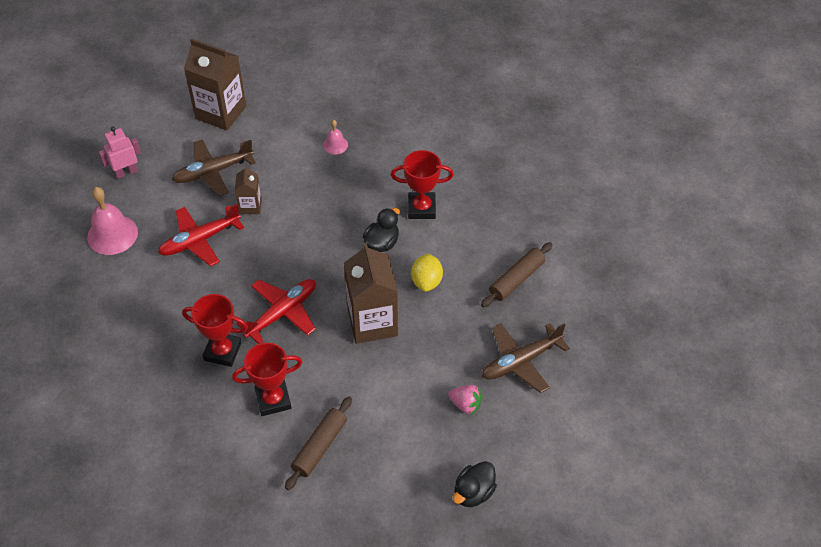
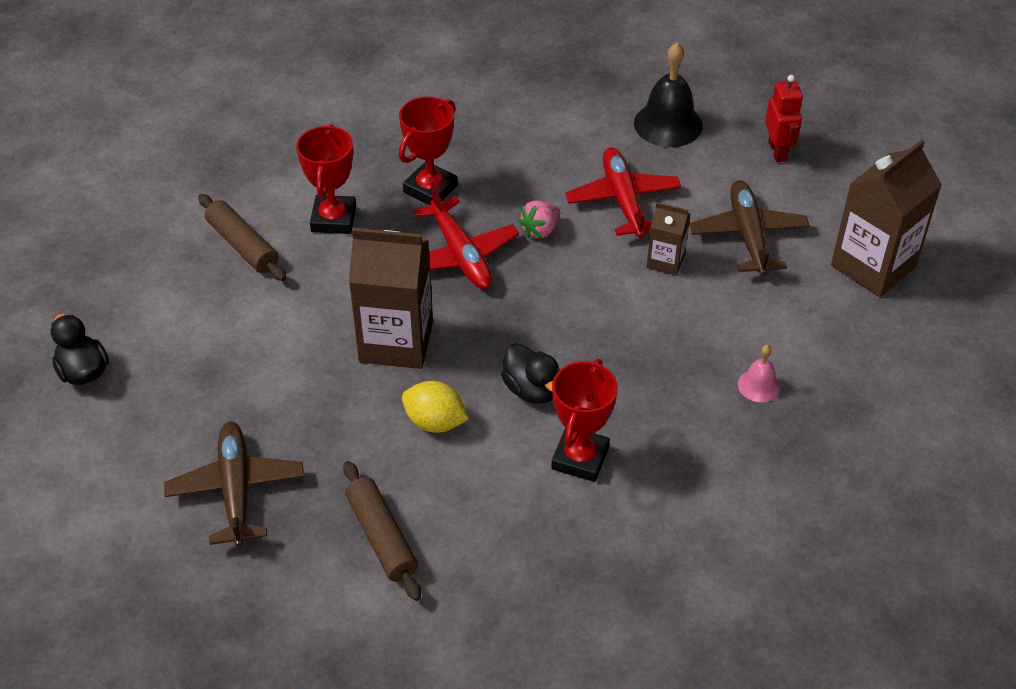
camera: 110 degrees right, 5 degrees down
pink bell [87,187,138,255] -> black bell [634,43,703,147]
pink robot [99,126,141,179] -> red robot [765,75,803,162]
pink strawberry [449,385,482,415] -> pink strawberry moved to [518,201,560,239]

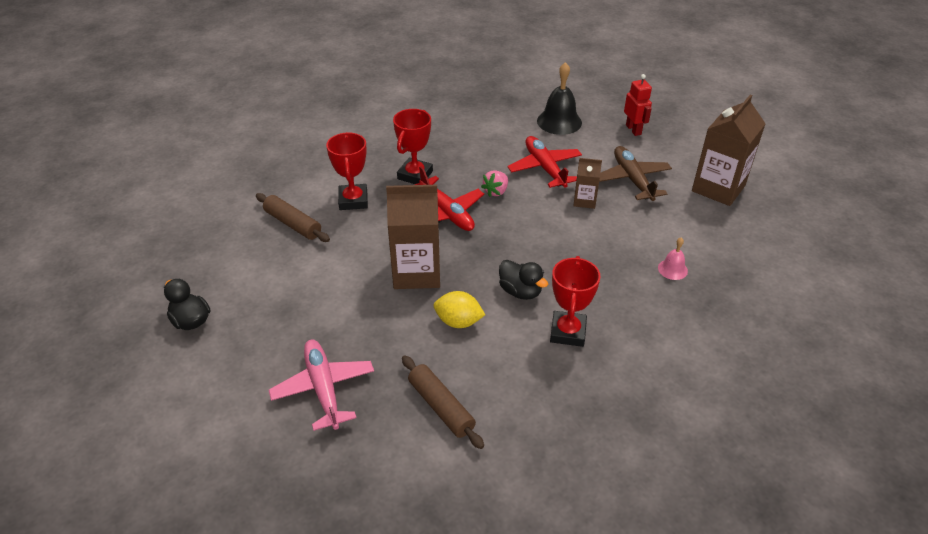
camera: 10 degrees left, 5 degrees down
brown plane [164,422,304,547] -> pink plane [269,339,374,431]

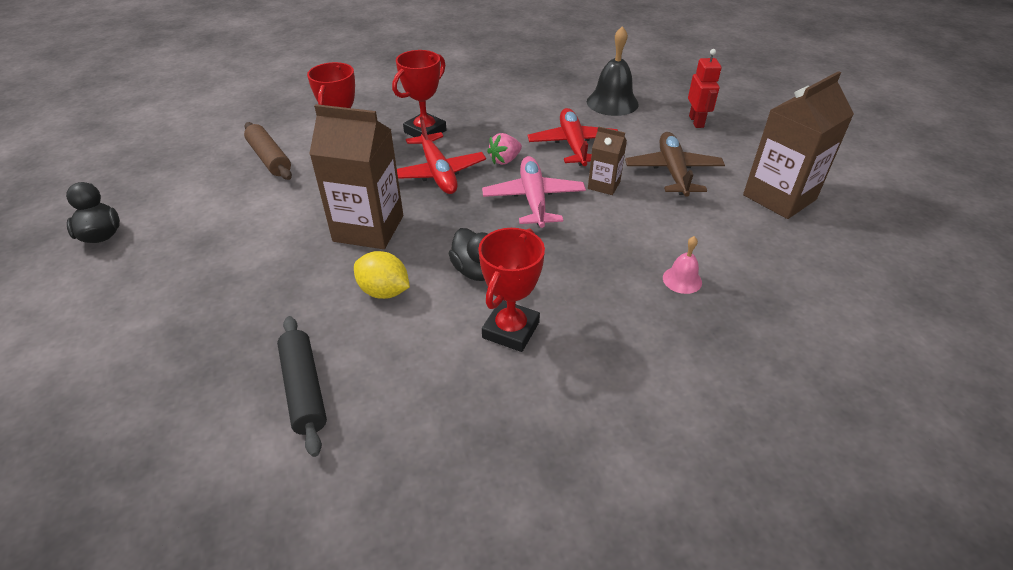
camera: 15 degrees right, 0 degrees up
pink plane [269,339,374,431] -> pink plane moved to [482,156,586,228]
brown rolling pin [402,355,484,449] -> black rolling pin [277,316,327,457]

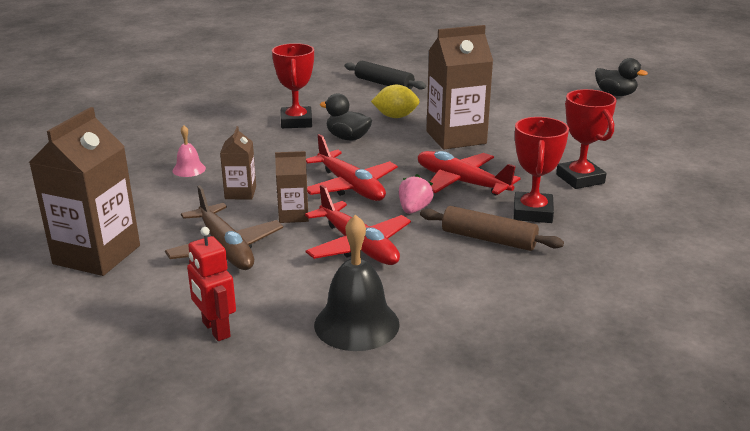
camera: 150 degrees right, 15 degrees down
brown rolling pin [244,122,292,180] -> brown rolling pin moved to [420,206,564,251]
pink plane [482,156,586,228] -> red plane [306,134,398,201]
none -> brown carton [220,126,256,199]

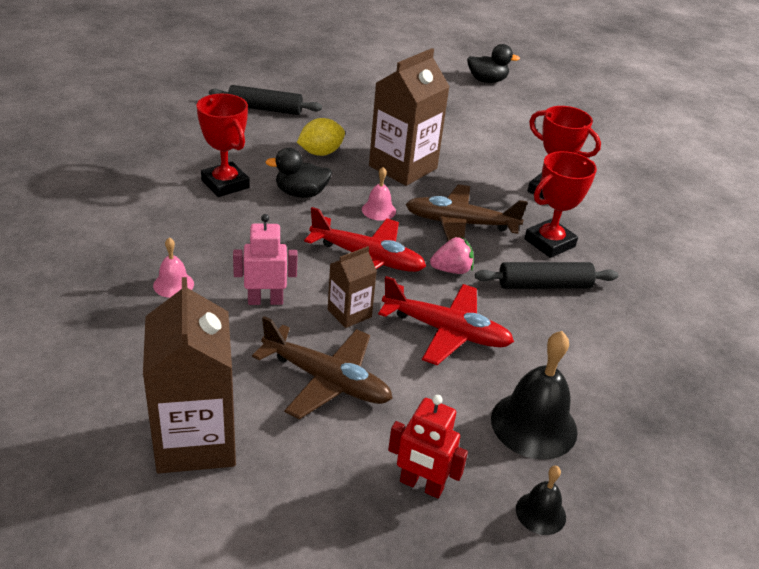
camera: 35 degrees left, 10 degrees up
brown carton [220,126,256,199] -> pink robot [233,214,298,305]
pink strawberry [399,174,434,214] -> pink strawberry turned 90 degrees clockwise [430,237,474,274]
red plane [418,151,521,195] -> brown plane [405,184,528,241]
brown rolling pin [420,206,564,251] -> black rolling pin [475,262,618,289]
red trophy [514,117,569,223] -> red trophy turned 75 degrees clockwise [524,151,597,258]
none -> pink bell [362,167,396,221]
none -> black bell [516,466,566,535]

